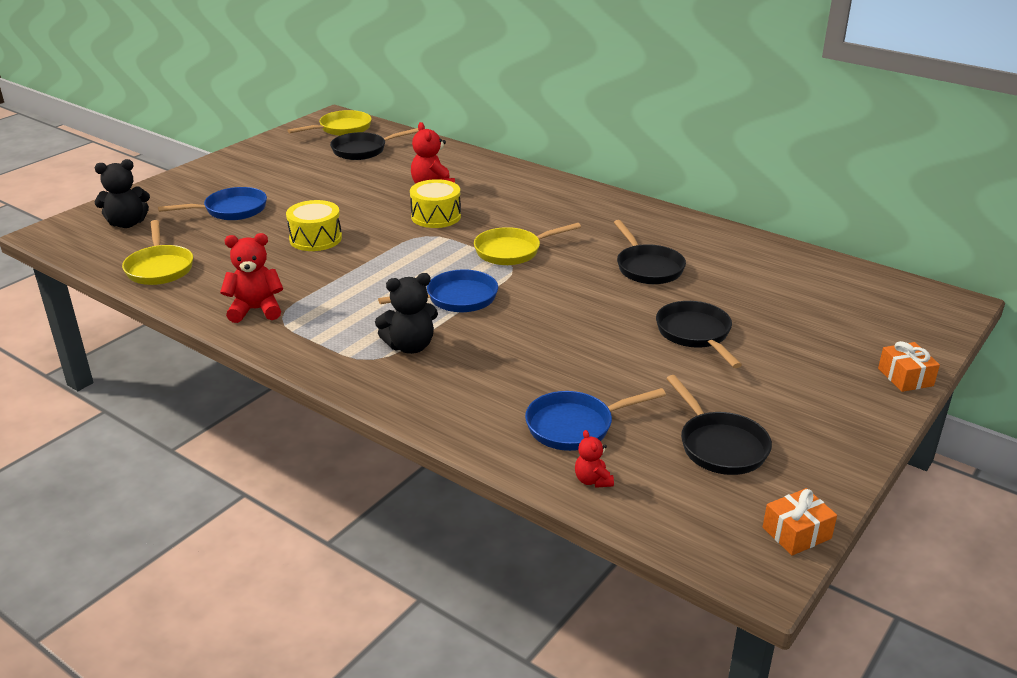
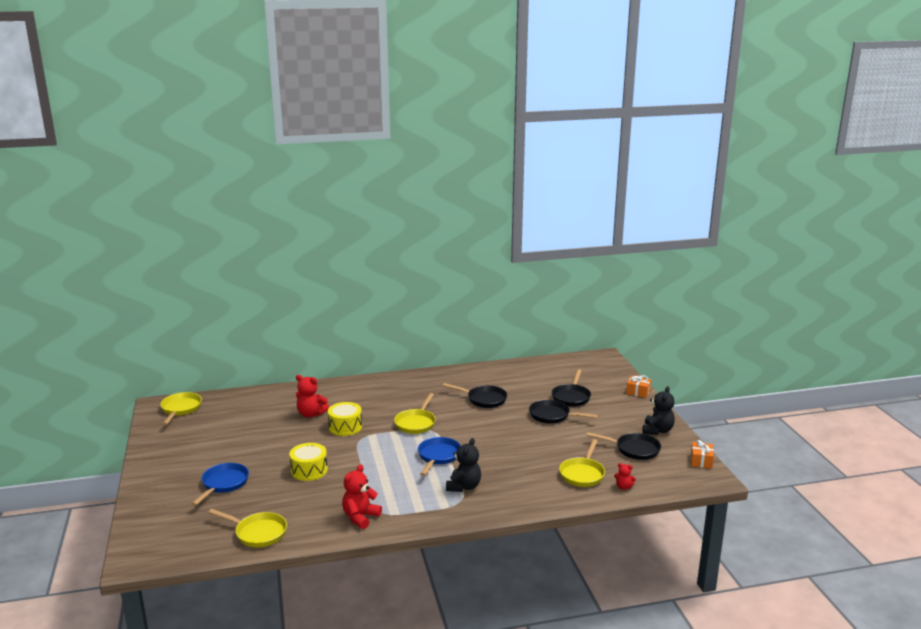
camera: 50 degrees left, 10 degrees down
black teddy bear [94,159,150,228] -> black teddy bear moved to [643,386,675,435]
black pan [330,128,419,160] -> black pan moved to [552,369,591,407]
blue pan [525,388,666,451] -> yellow pan [559,439,605,487]

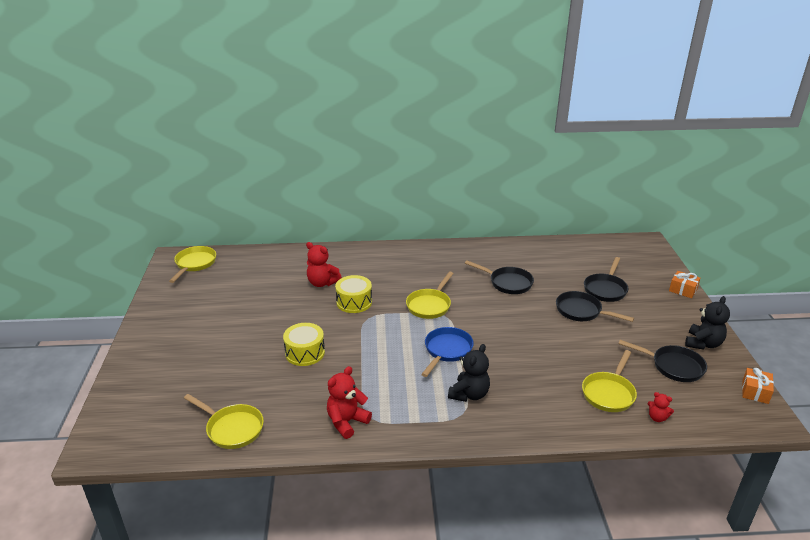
camera: 10 degrees right, 10 degrees up
blue pan [191,463,249,506] -> none

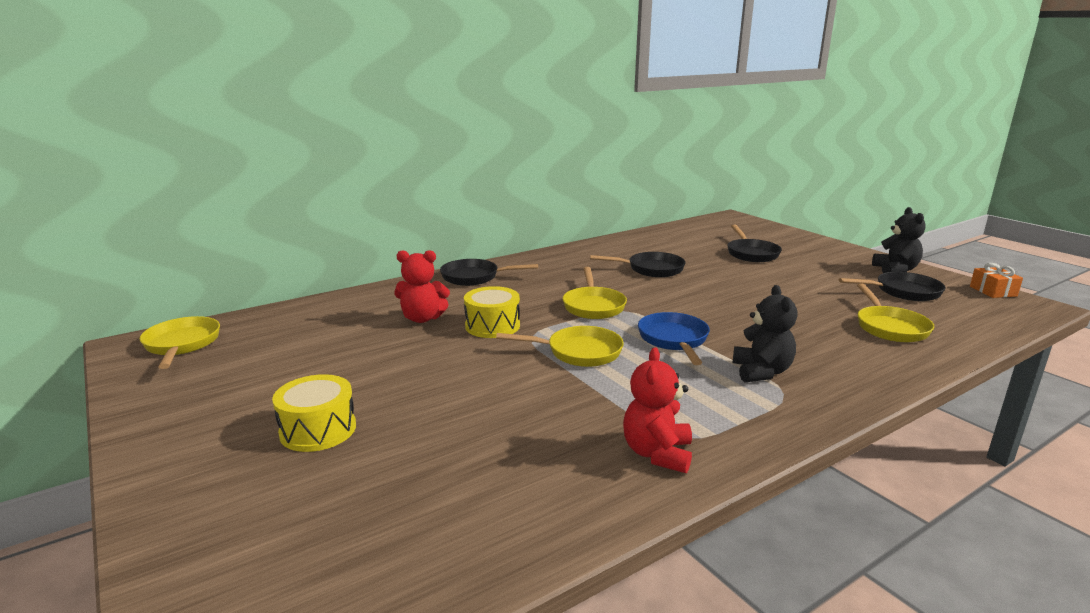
camera: 30 degrees left, 10 degrees down
yellow pan [184,394,264,449] -> yellow pan moved to [496,326,624,367]
yellow drum [283,323,325,366] -> yellow drum moved to [272,374,356,452]
black pan [556,291,634,322] -> black pan moved to [440,259,538,286]
red teddy bear [648,392,674,422] -> none
orange gift [669,271,700,298] -> none

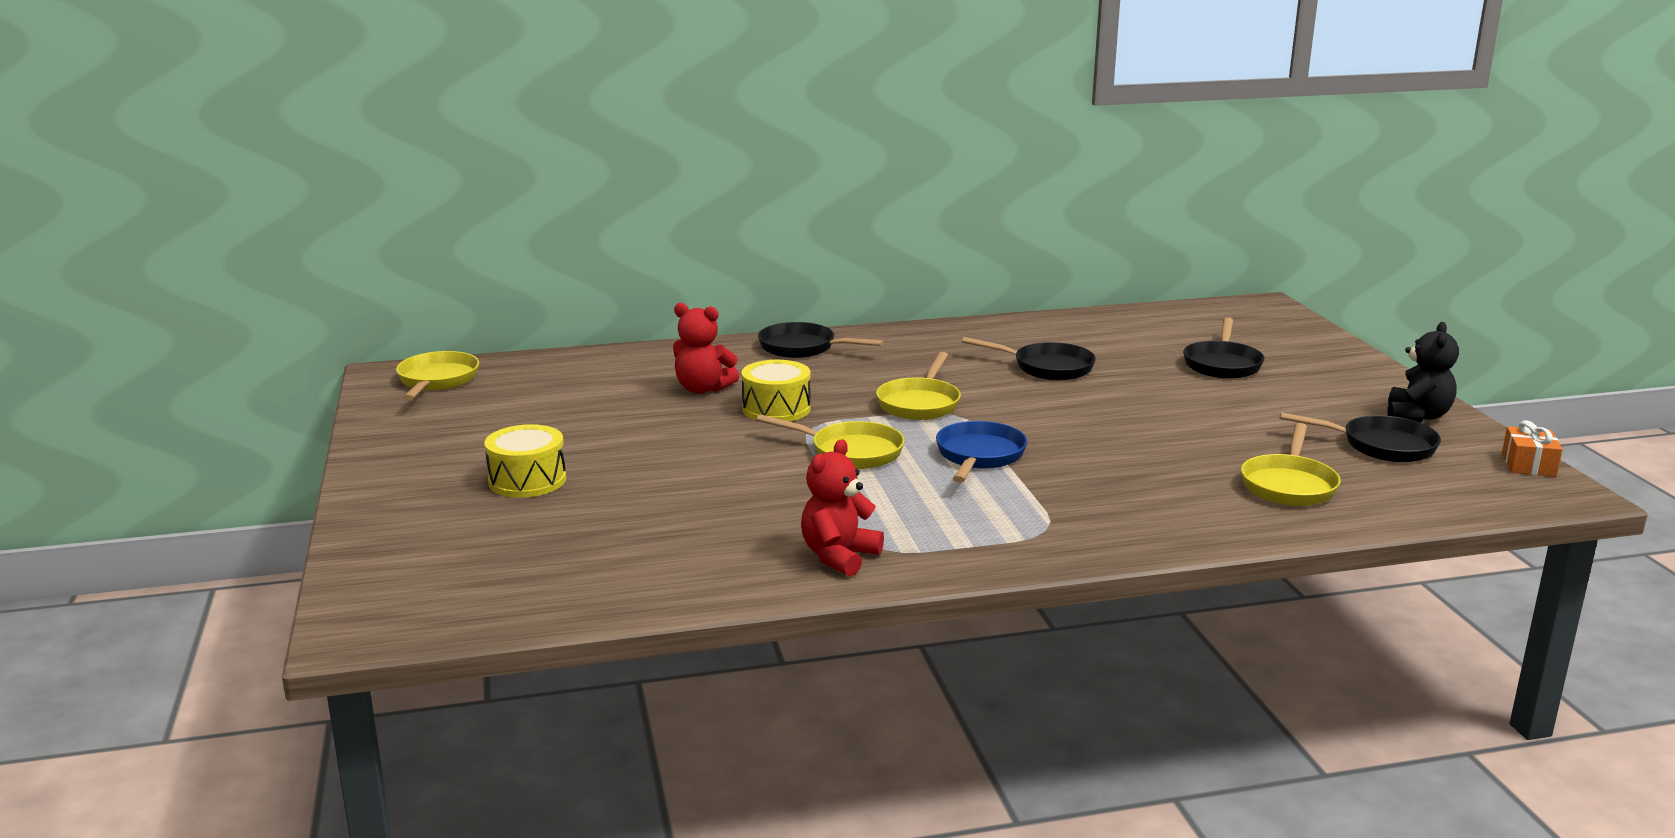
camera: 20 degrees right, 0 degrees up
black teddy bear [733,285,798,383] -> none

